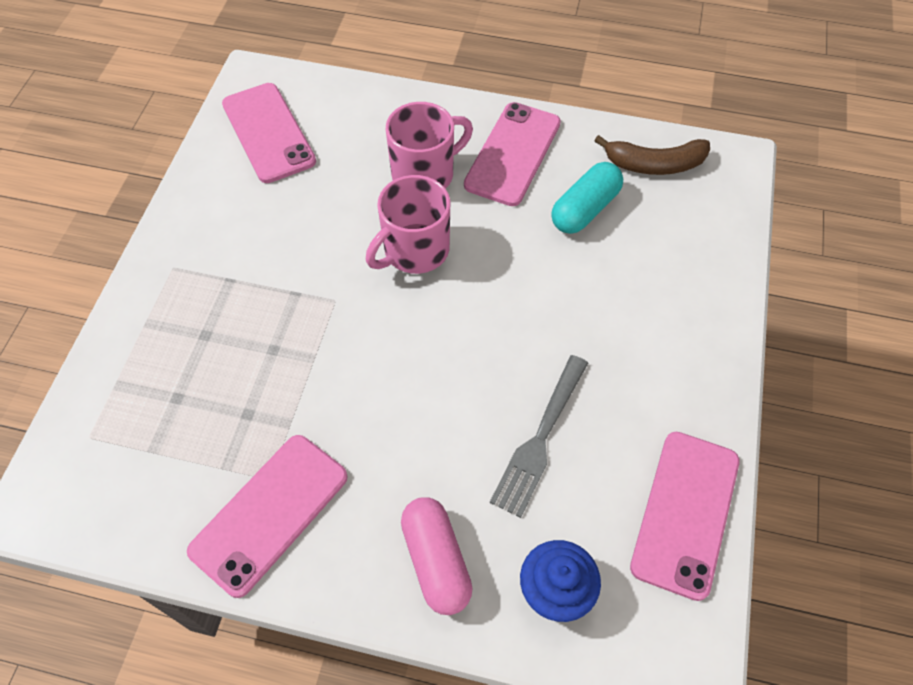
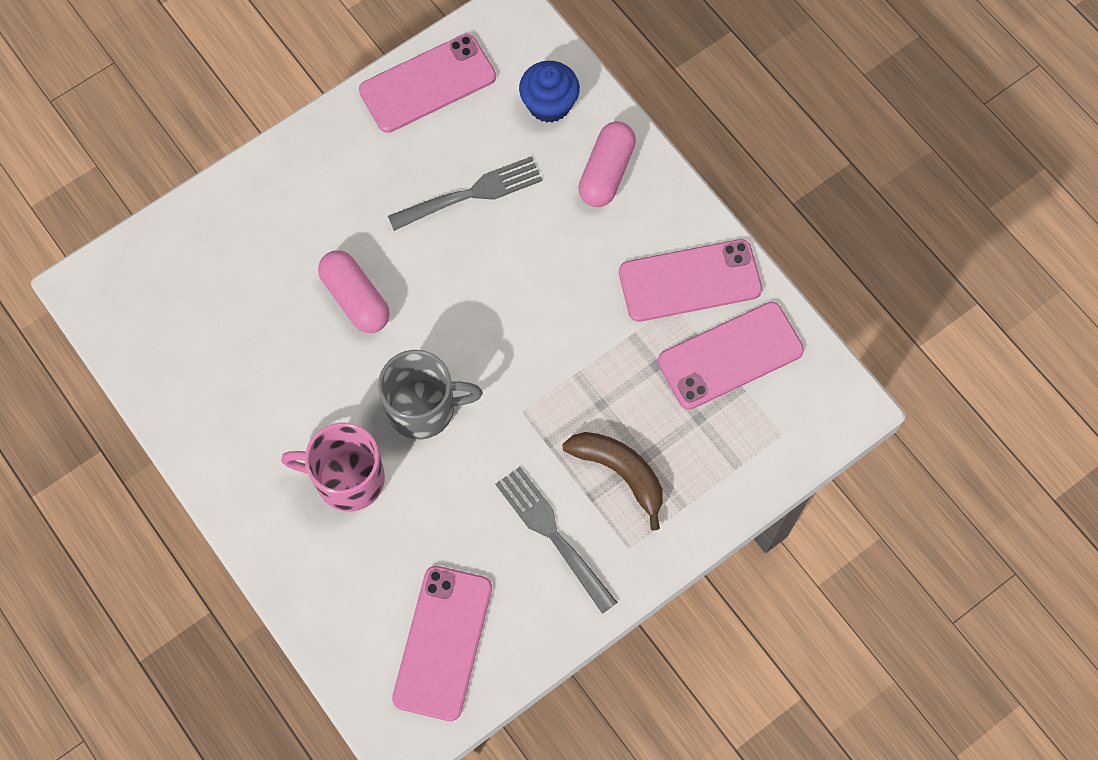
camera: 140 degrees left, 10 degrees up
pink mug [366,175,450,274] -> grey mug [378,350,483,439]
pink phone [464,102,561,206] -> pink phone moved to [658,302,804,410]
turquoise capsule [551,162,623,234] -> none
brown banana [594,135,710,175] -> brown banana moved to [562,432,663,530]
none -> pink capsule [318,250,390,333]
none -> grey fork [495,467,618,614]

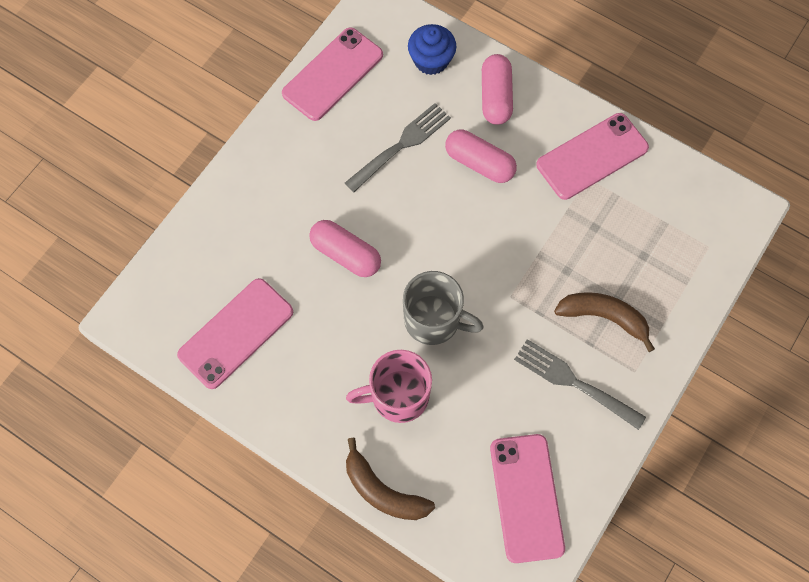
camera: 20 degrees left, 0 degrees up
grey mug [378,350,483,439] -> grey mug turned 45 degrees clockwise [403,271,484,345]
pink phone [658,302,804,410] -> pink phone moved to [177,278,293,389]
none -> brown banana [346,438,435,520]
none -> pink capsule [445,130,517,183]

